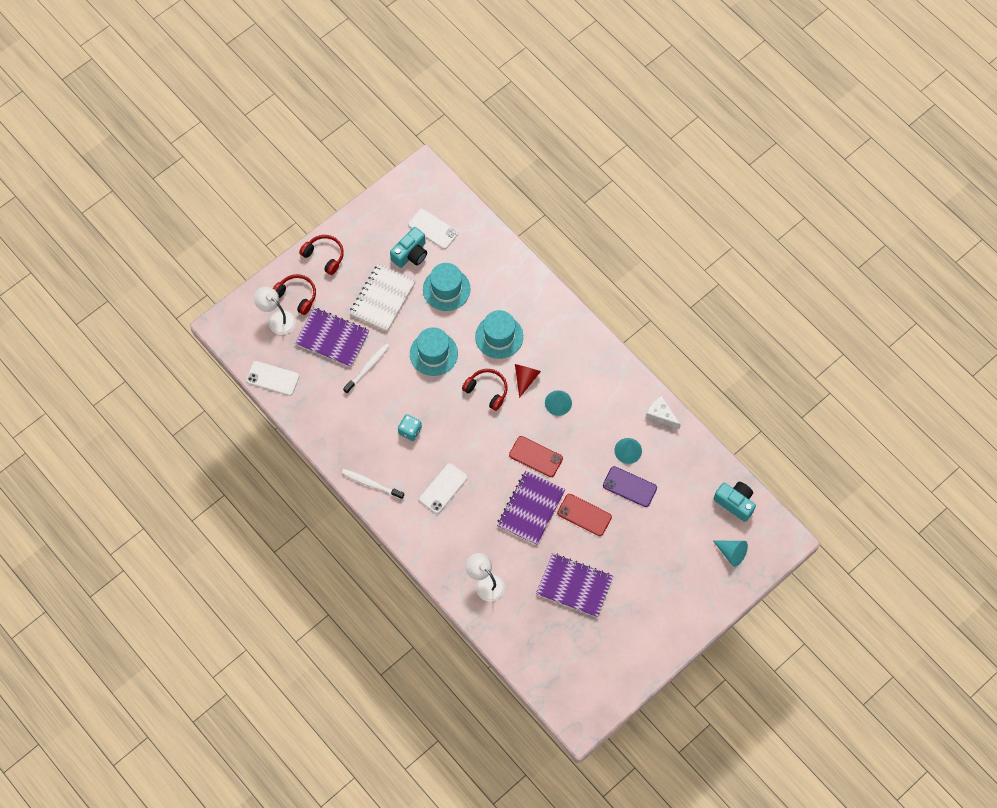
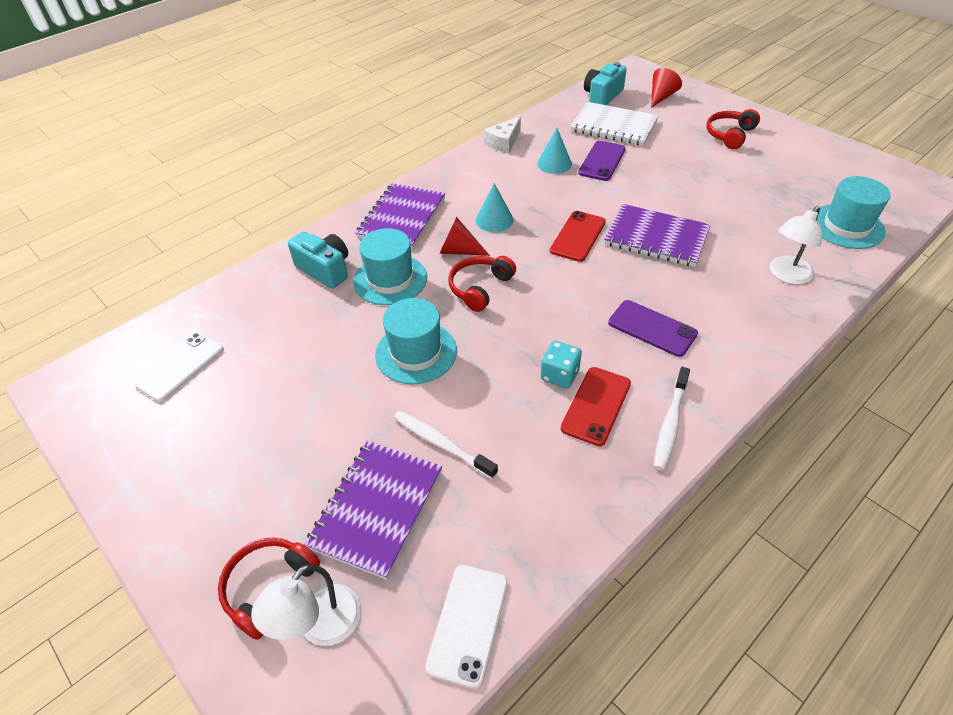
camera: 90 degrees left, 20 degrees down
red headphones [299,235,344,275] -> red headphones moved to [707,109,760,149]
white notebook [349,263,416,332] -> white notebook moved to [570,102,659,146]
turquoise camera [390,227,427,268] -> turquoise camera moved to [288,232,348,288]
white phone [419,463,468,514] -> purple phone [608,300,698,357]
turquoise hat [423,263,470,311] -> turquoise hat moved to [817,176,891,249]
purple notebook [536,553,613,617] -> purple notebook moved to [355,183,445,249]
red phone [557,494,612,536] -> red phone moved to [561,367,631,446]
turquoise cone [713,540,748,567] -> red cone [651,68,682,108]

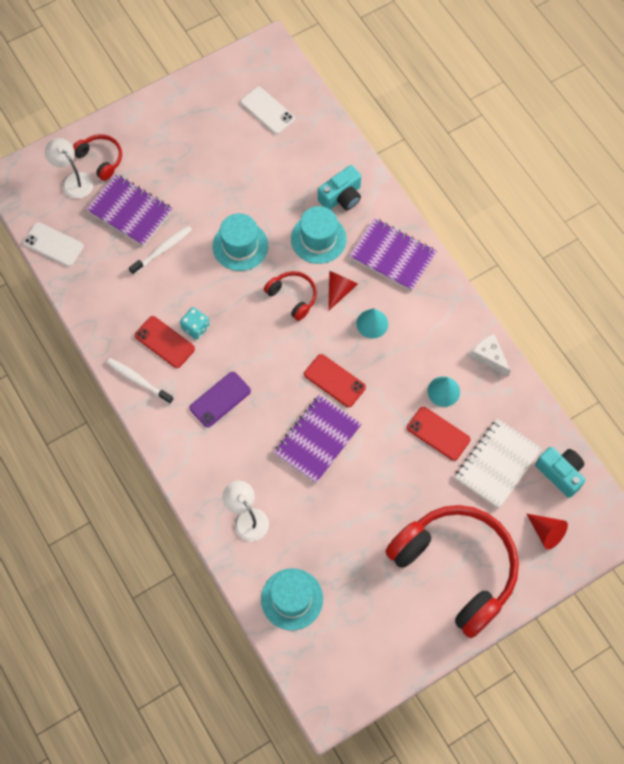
camera: 100 degrees right, 20 degrees up
purple phone [578,141,625,181] -> red phone [407,407,470,461]
red headphones [707,109,760,149] -> red headphones [385,505,519,638], size x2.28

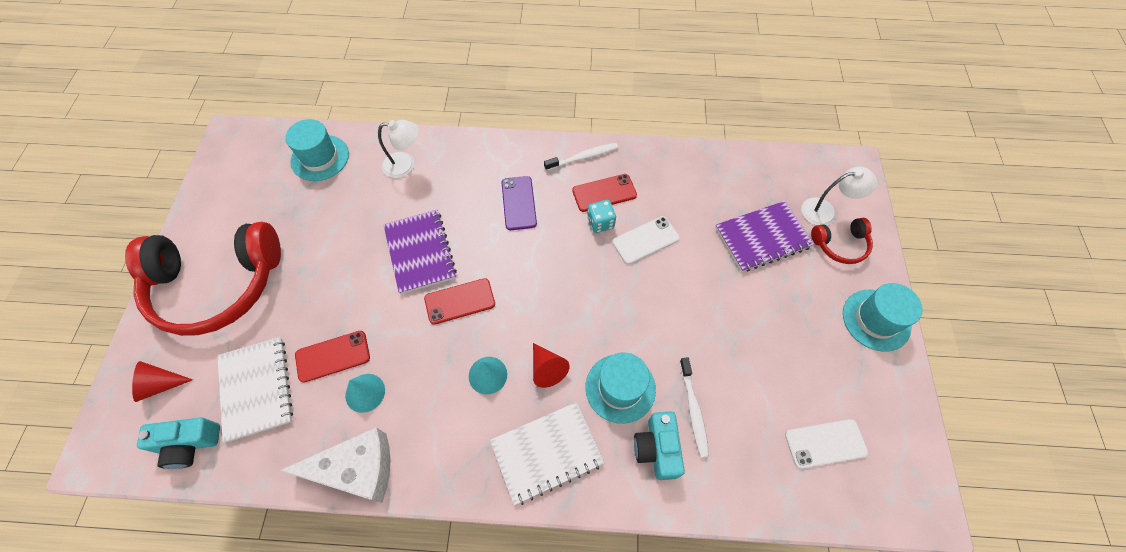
camera: 125 degrees right, 5 degrees down
white phone [23,222,84,267] -> white phone moved to [612,216,680,264]
white toothbrush [129,225,192,275] -> white toothbrush moved to [680,357,709,458]
turquoise hat [213,213,268,271] -> turquoise hat moved to [843,283,923,352]
red headphones [264,271,317,321] -> none
purple notebook [349,218,437,291] -> white notebook [490,402,604,505]
white cheese [471,334,510,376] -> white cheese [280,427,390,503], size x1.74

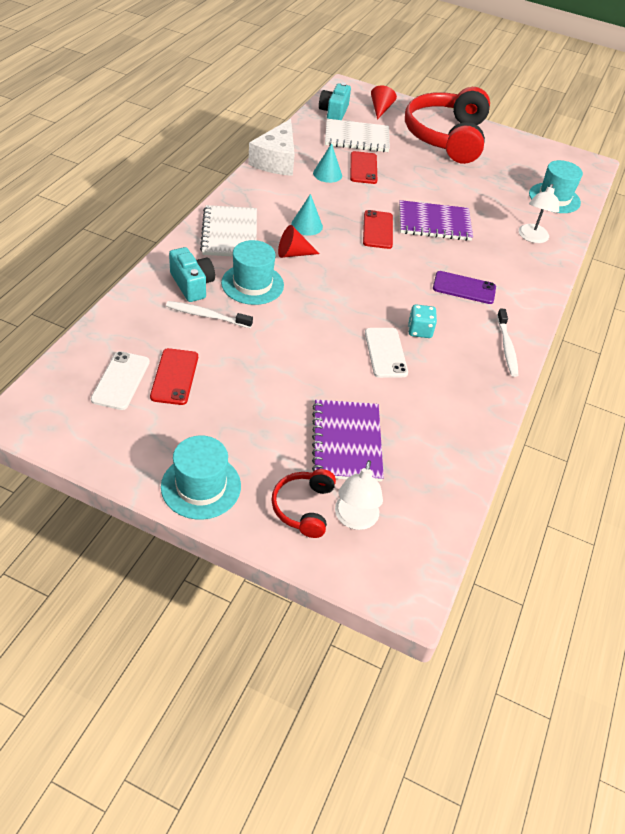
camera: 105 degrees right, 15 degrees down
red phone [572,174,637,212] -> red phone moved to [150,348,198,405]
turquoise camera [634,411,685,480] -> turquoise camera turned 45 degrees clockwise [169,247,215,302]

